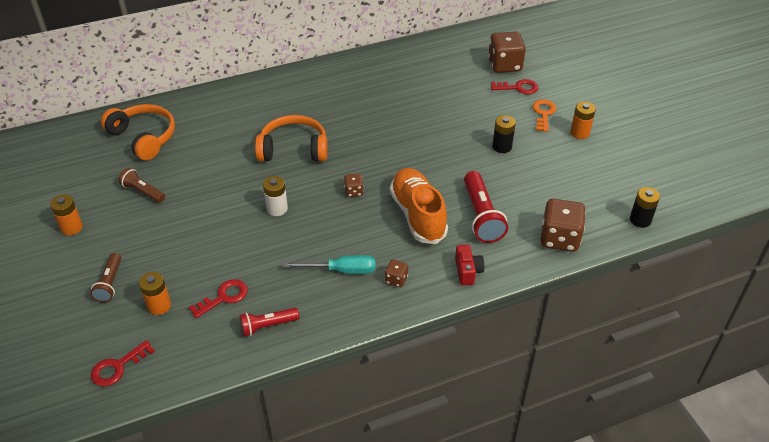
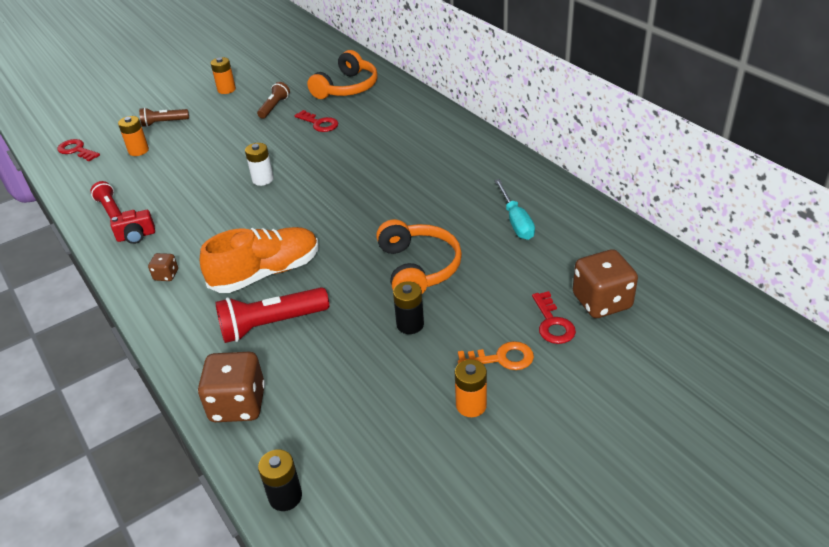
camera: 80 degrees right, 5 degrees down
red key [189,279,248,318] -> red key moved to [294,110,338,132]
orange headphones [255,115,328,162] -> orange headphones moved to [376,219,462,294]
turquoise screwdriver [283,255,375,274] -> turquoise screwdriver moved to [494,179,535,240]
brown dice [344,173,364,197] -> none
red camera [455,244,484,285] -> red camera moved to [110,210,155,244]

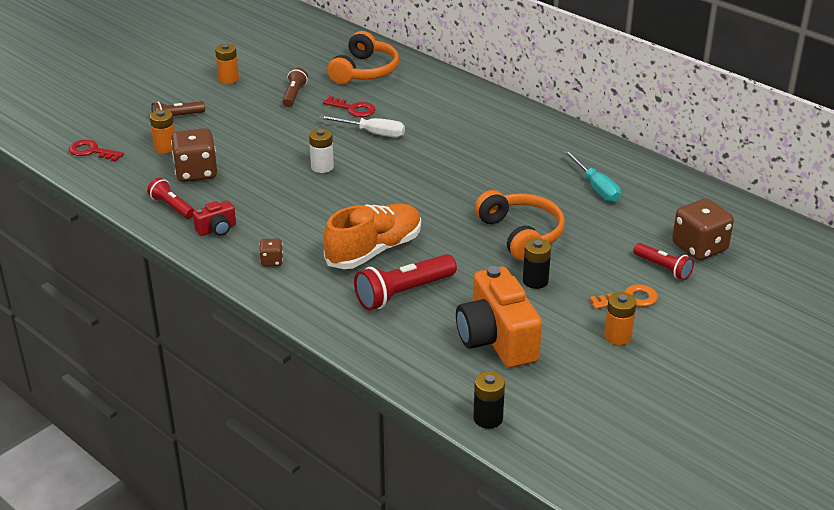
camera: 15 degrees left, 5 degrees down
brown dice [198,352,265,422] -> brown dice moved to [171,128,217,182]
red key [532,291,576,344] -> red flashlight [633,243,694,280]
none -> white screwdriver [319,115,405,137]
none -> orange camera [456,266,542,368]

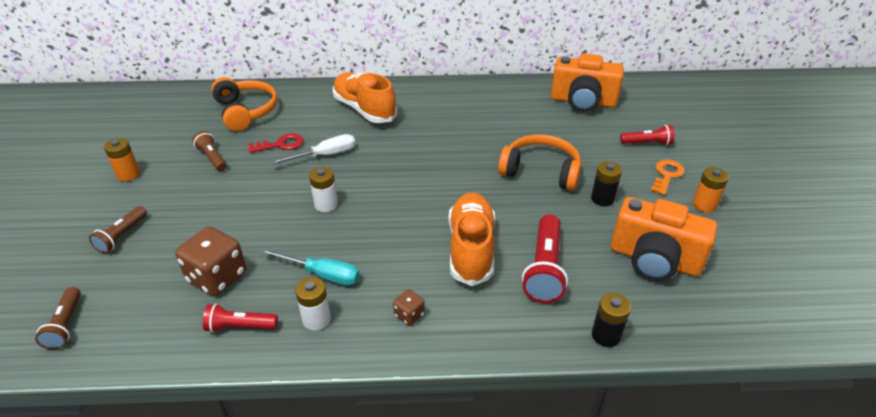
camera: 45 degrees left, 5 degrees up
red key [69,140,124,162] -> brown flashlight [35,287,81,350]
orange battery [150,110,175,153] -> none
red camera [193,201,236,236] -> white battery [295,277,331,331]
black battery [473,372,505,429] -> black battery moved to [592,293,631,347]
turquoise screwdriver [564,150,621,202] -> turquoise screwdriver moved to [260,249,360,285]
brown dice [672,198,734,260] -> none
none -> orange shoe [333,72,397,123]
none -> orange camera [551,53,624,112]

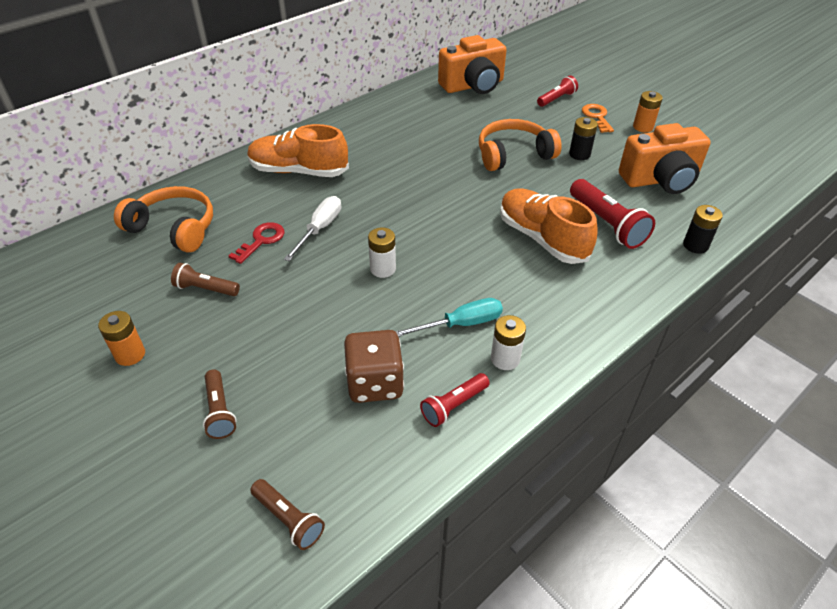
camera: 40 degrees left, 5 degrees up
brown dice [393,289,425,326] -> none

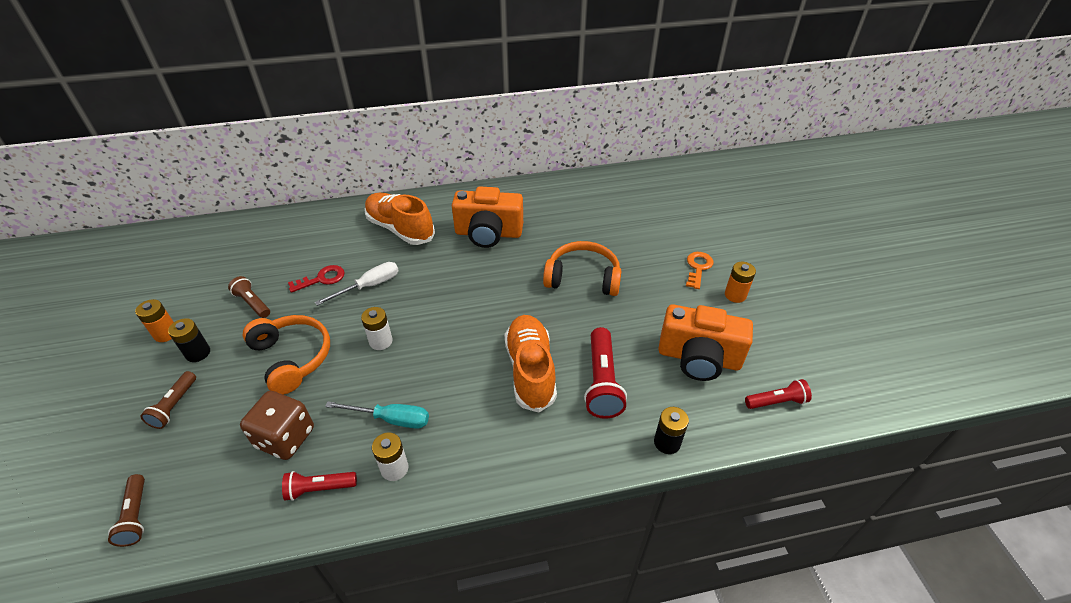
camera: 30 degrees right, 0 degrees up
orange headphones [114,186,213,253] -> orange headphones moved to [243,315,330,395]
orange camera [438,35,507,94] -> orange camera moved to [452,187,523,248]
red flashlight [537,76,578,107] -> red flashlight moved to [745,379,812,409]
black battery [569,117,598,160] -> black battery moved to [168,318,210,362]

